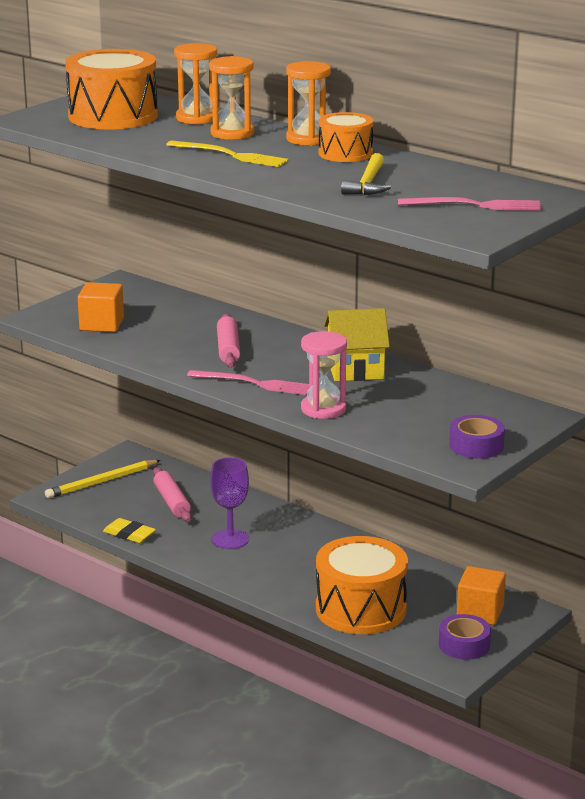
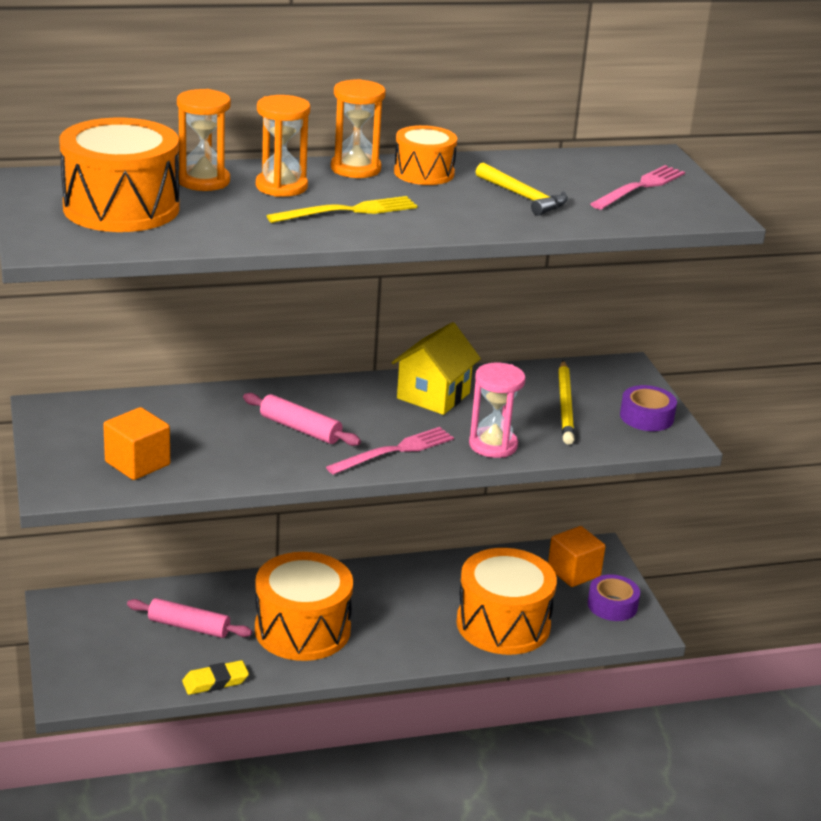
camera: 55 degrees left, 5 degrees up
yellow pencil [45,460,161,499] -> yellow pencil moved to [558,360,575,445]
purple goblet [210,457,249,549] -> orange drum [255,552,353,661]

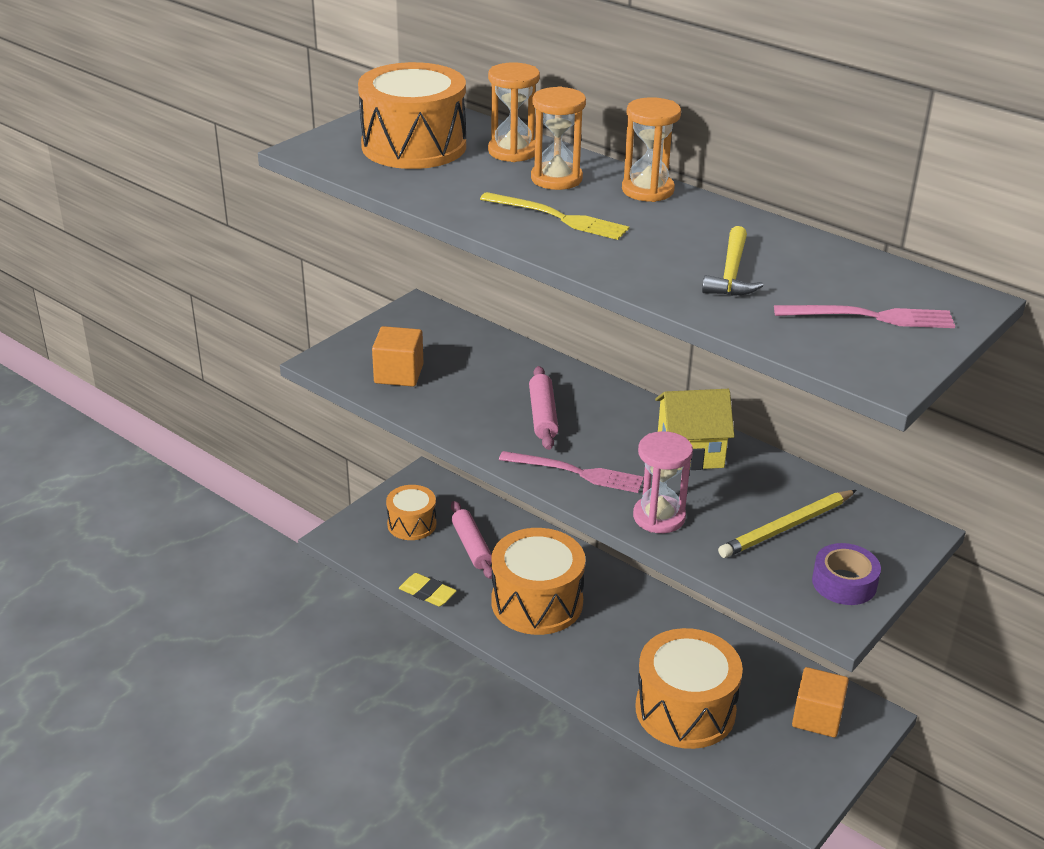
camera: 55 degrees right, 5 degrees up
orange drum [394,125,457,185] -> orange drum moved to [386,485,437,540]
purple tape [588,574,640,621] -> none

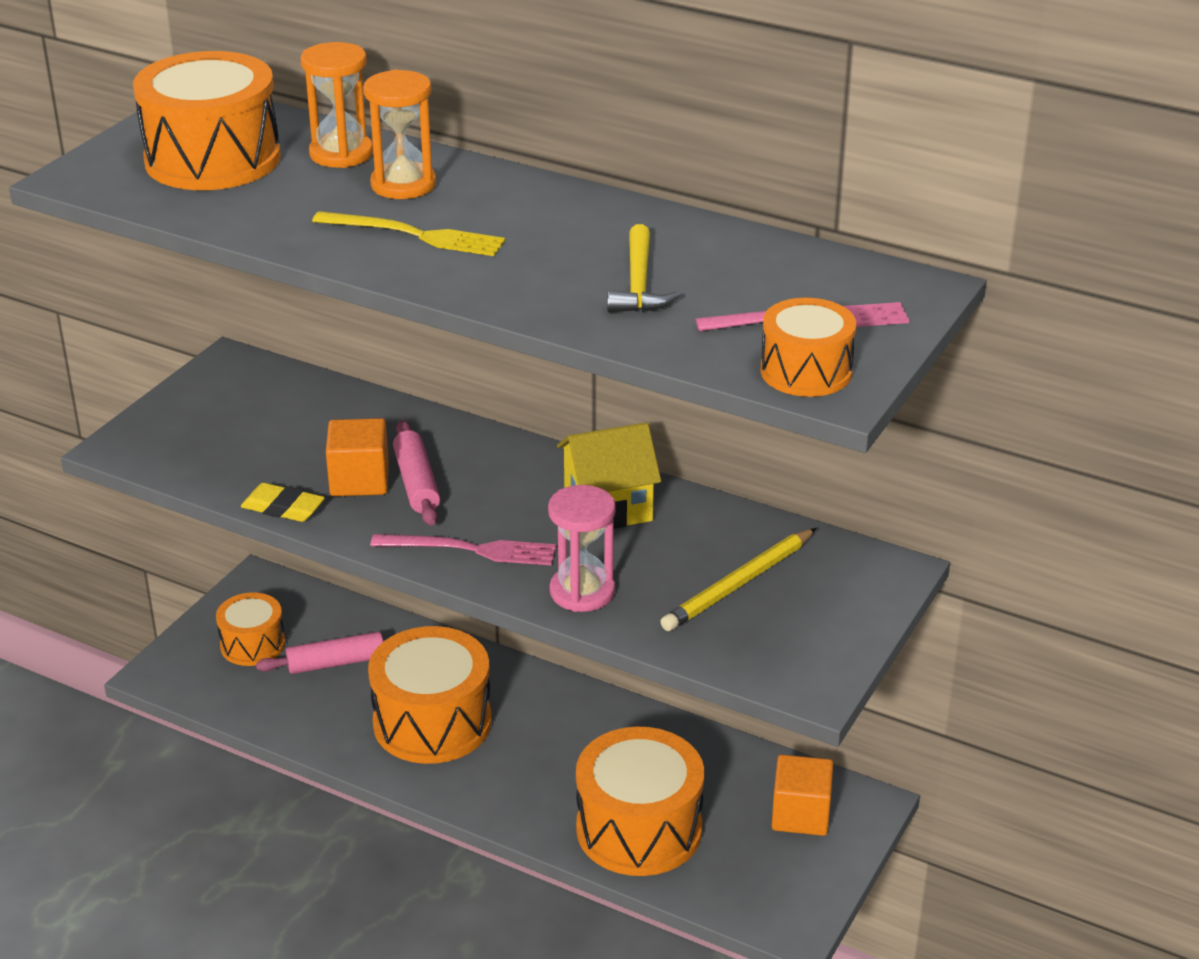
camera: 10 degrees left, 0 degrees up
orange cube [372,326,423,387] -> orange cube moved to [326,418,389,496]
yellow eraser [399,573,457,606] -> yellow eraser moved to [241,483,325,522]
pink rolling pin [451,501,492,579] -> pink rolling pin turned 75 degrees counterclockwise [256,632,385,674]
orange hourglass [622,97,681,202] -> none
purple tape [812,543,881,605] -> none
none -> orange drum [760,298,856,397]

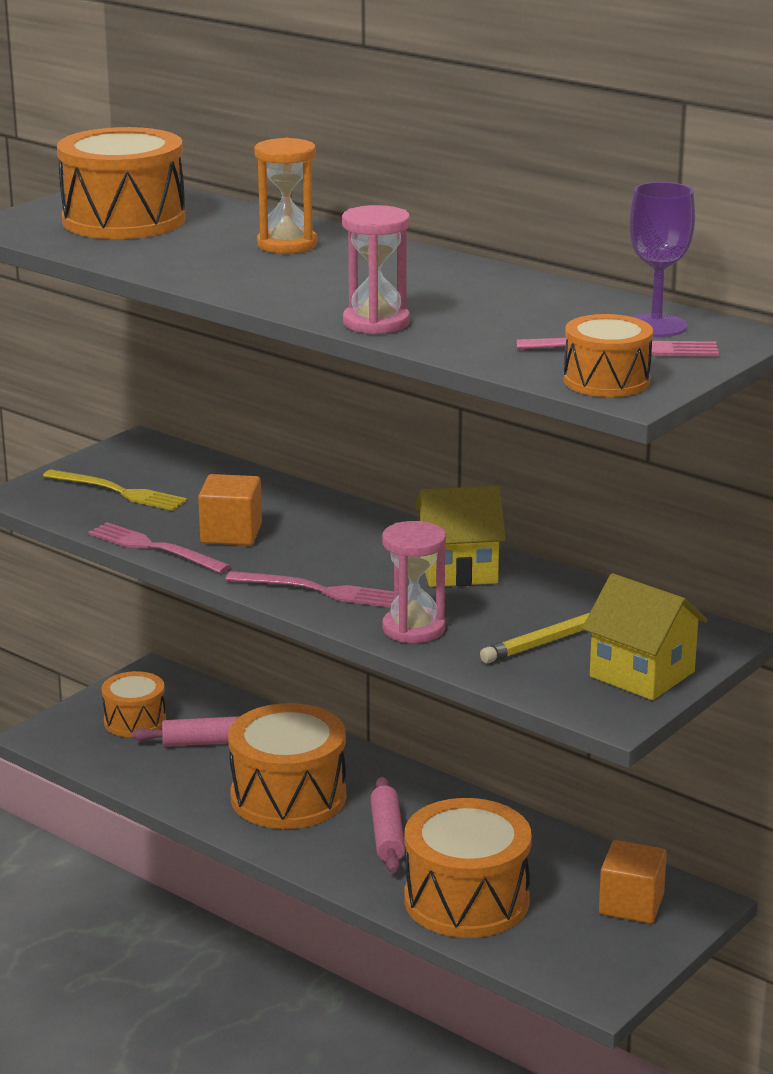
camera: 10 degrees right, 10 degrees down
yellow eraser [241,483,325,522] -> pink fork [88,522,231,573]
orange hourglass [301,42,373,168] -> none
yellow fork [312,211,505,256] -> yellow fork moved to [43,469,187,511]
pink rolling pin [393,420,440,525] -> pink rolling pin moved to [370,777,405,873]
yellow hammer [607,224,680,313] -> none
none -> pink hourglass [342,205,410,334]
none -> yellow house [582,573,708,700]
none -> purple goblet [629,182,695,337]

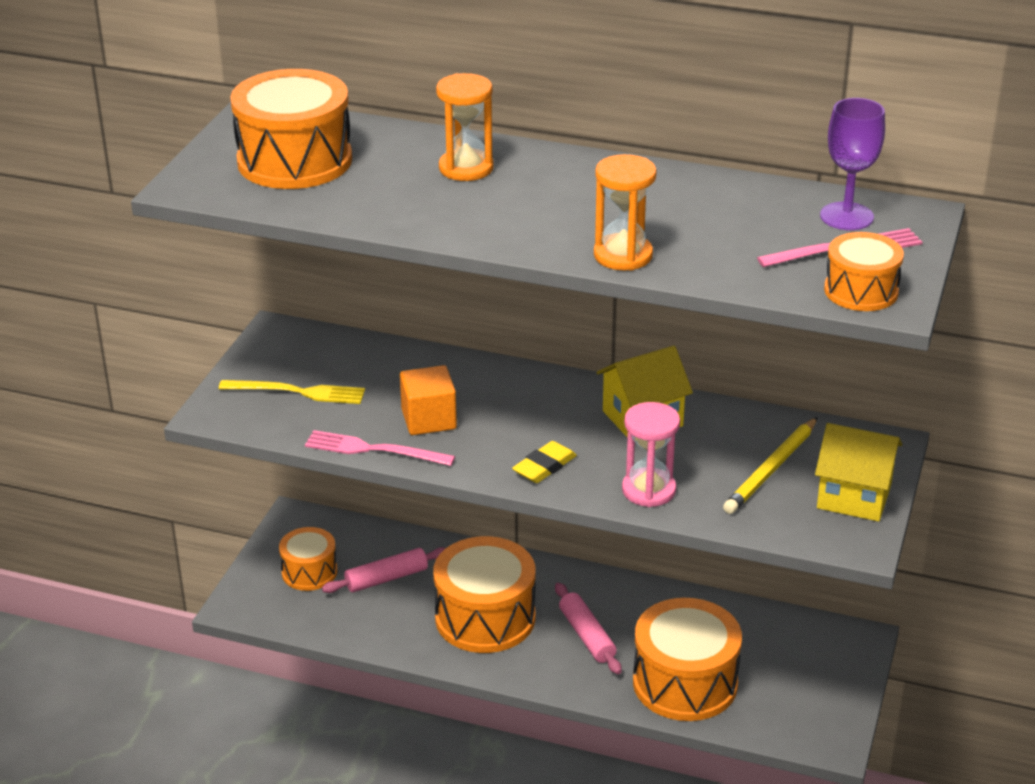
camera: 20 degrees left, 10 degrees up
pink fork [225,571,394,608] -> yellow eraser [512,441,577,483]
pink hourglass [342,205,410,334] -> orange hourglass [594,154,657,271]
orange cube [599,840,667,924] -> none

